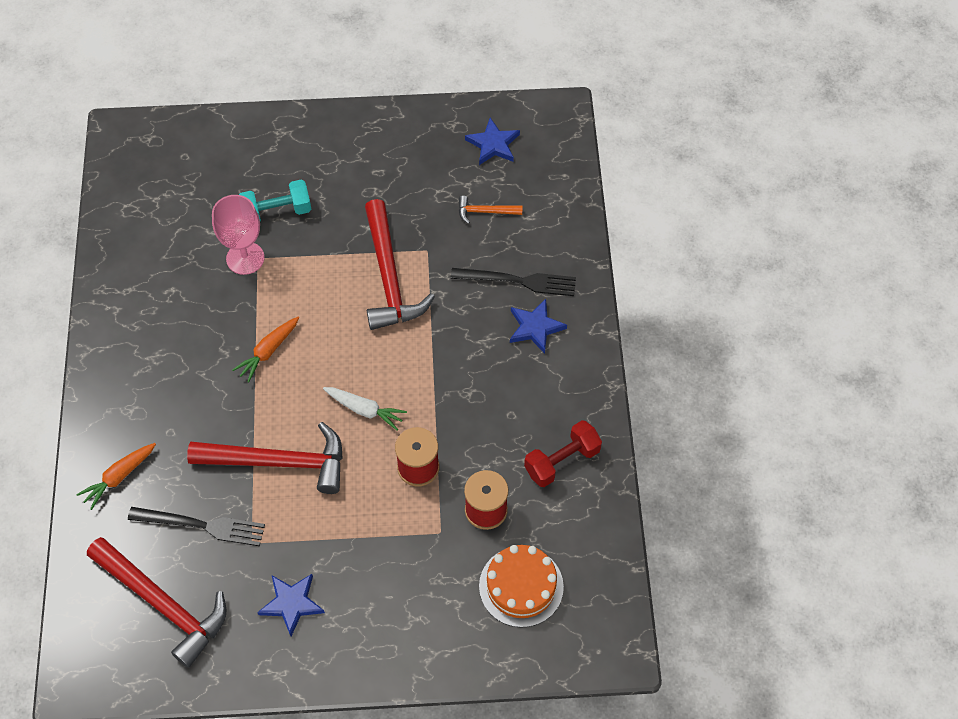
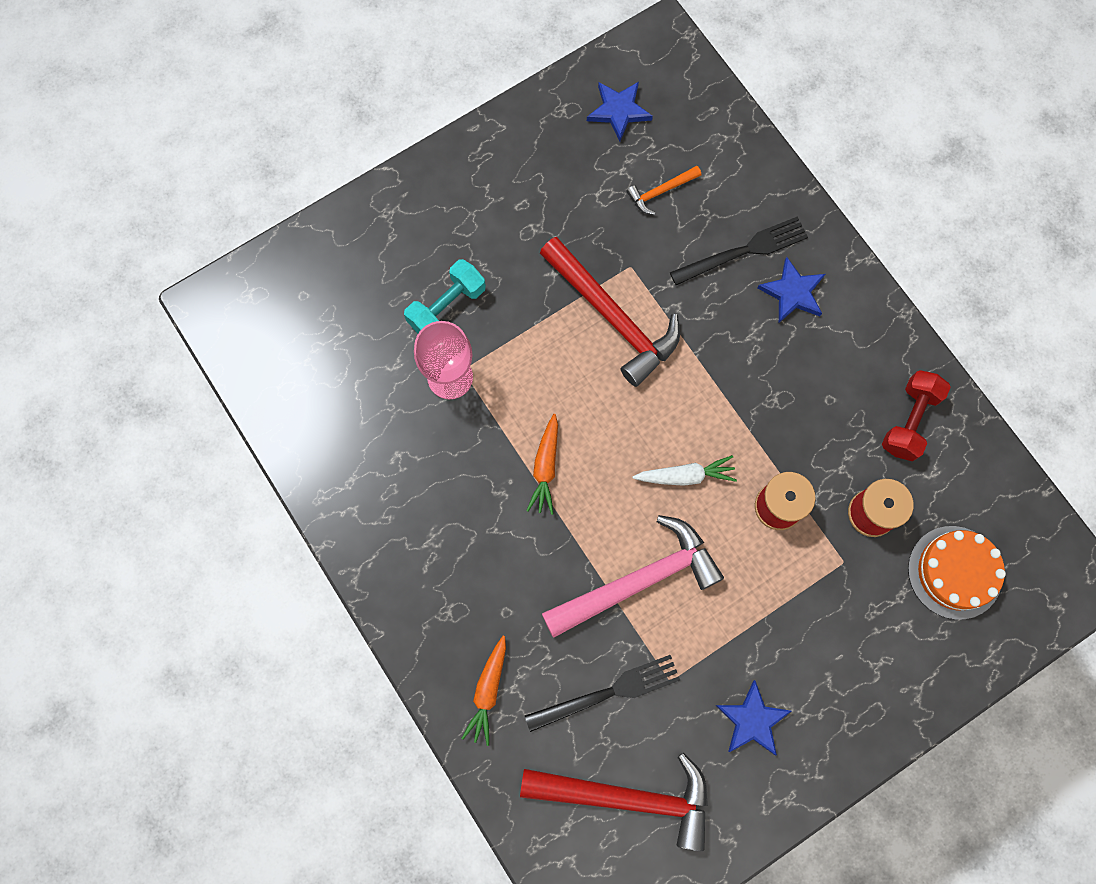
camera: 30 degrees left, 15 degrees up
red hammer [187,422,343,494] -> pink hammer [542,515,724,638]

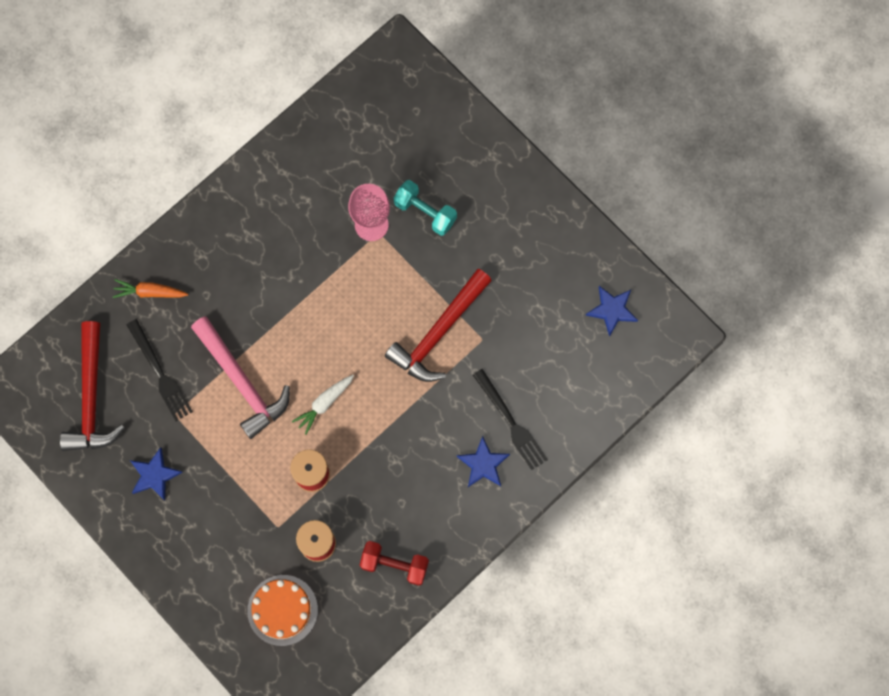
camera: 80 degrees right, 0 degrees up
orange carrot [526,414,558,515] -> none
orange hammer [626,166,701,215] -> none
white carrot [633,455,737,486] -> white carrot turned 60 degrees clockwise [292,375,354,435]

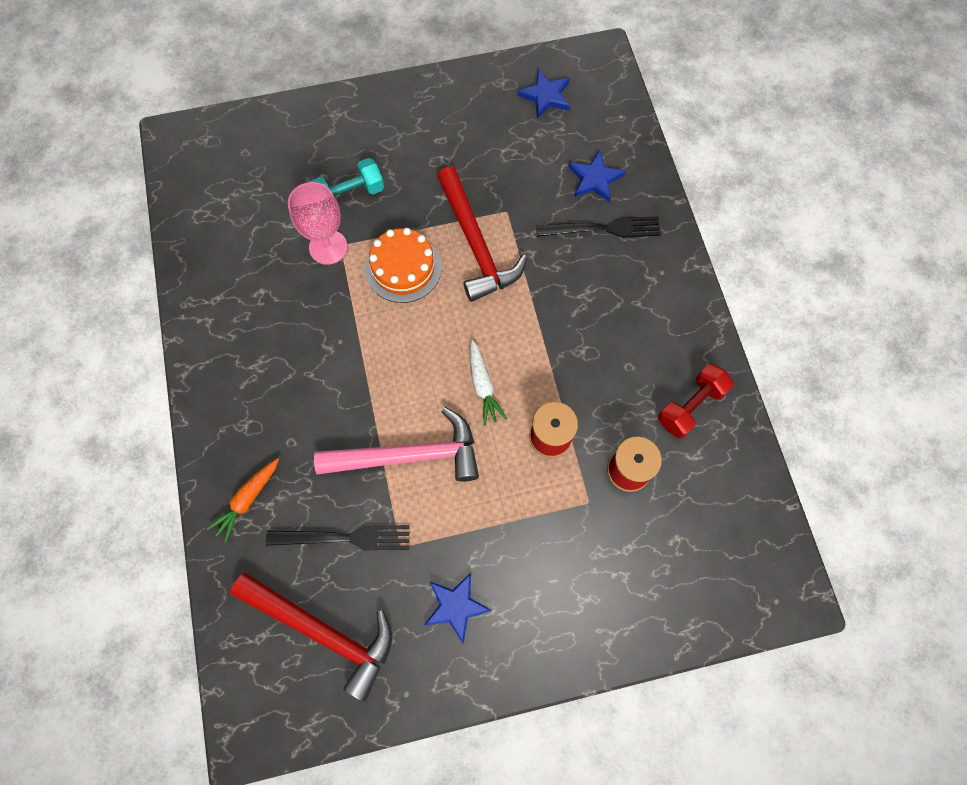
camera: 60 degrees left, 5 degrees down
orange cake [247,575,318,646] -> orange cake moved to [365,228,442,303]
blue star [457,436,510,487] -> blue star moved to [568,151,626,202]

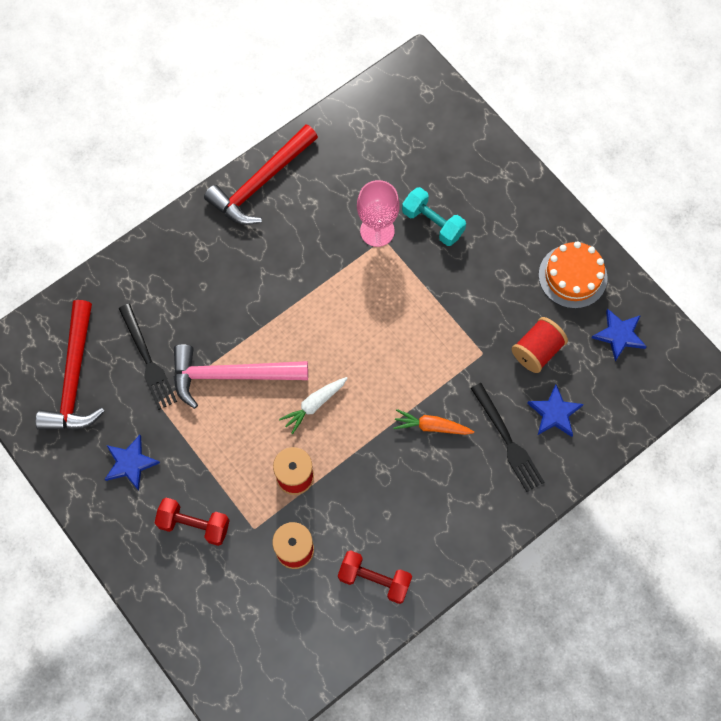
camera: 65 degrees right, 0 degrees up
orange carrot [207,458,279,543] -> orange carrot moved to [393,409,474,435]
pink hammer [314,407,479,482] -> pink hammer turned 120 degrees clockwise [174,344,308,409]
orange cake [365,228,442,303] -> orange cake moved to [539,241,607,309]
red hammer [437,167,527,302] -> red hammer moved to [204,124,318,225]
none -> red dumbbell [155,498,230,546]
none -> red spool [512,317,568,373]

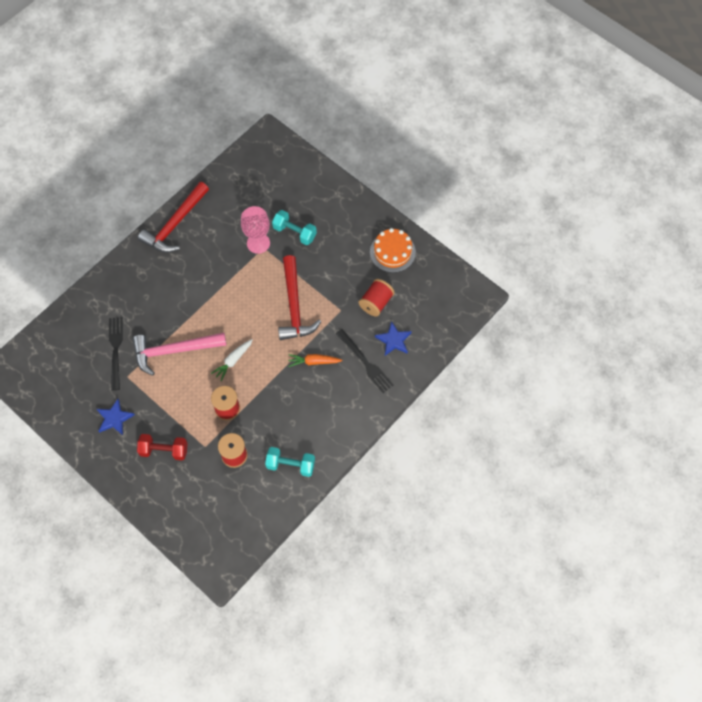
camera: 10 degrees left, 5 degrees down
red hammer [35,300,105,430] -> red hammer moved to [278,255,321,340]
black fork [119,304,177,410] -> black fork turned 150 degrees counterclockwise [109,317,123,391]
red dumbbell [338,550,412,604] -> turquoise dumbbell [265,447,315,477]
blue star [592,309,647,361] -> none

